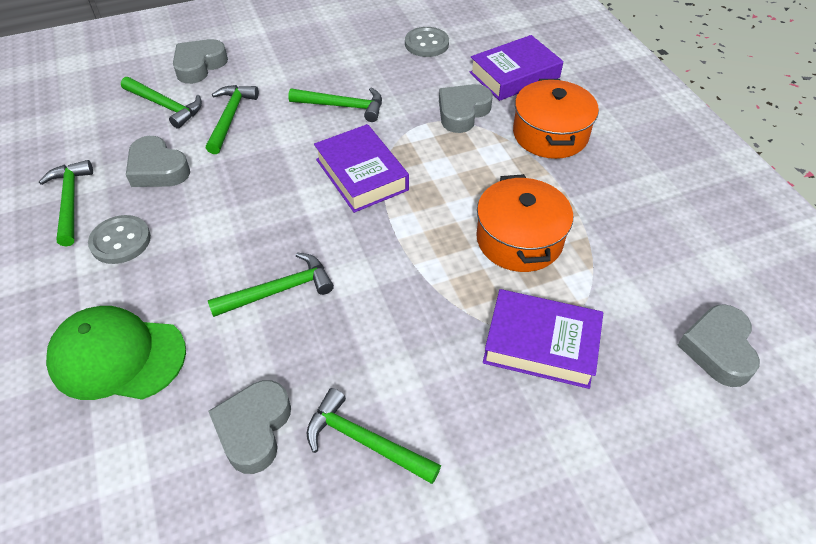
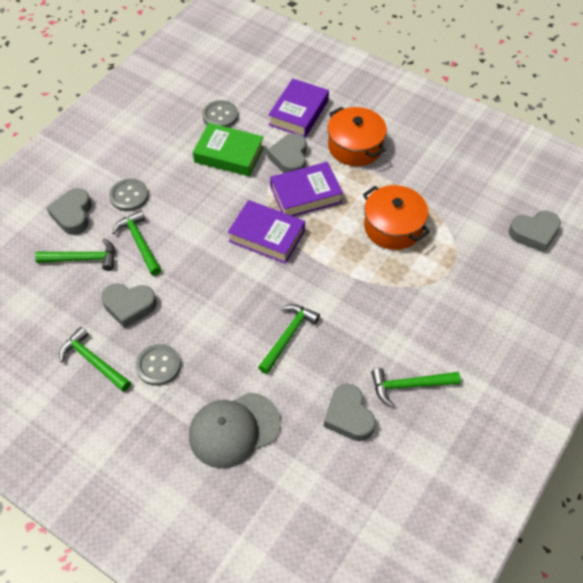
camera: 35 degrees left, 5 degrees up
green cap [46,306,186,400] -> grey cap [189,392,281,468]
green hammer [288,87,382,122] -> none
purple book [483,289,603,389] -> purple book moved to [270,162,343,216]
grey heart [678,304,760,387] -> grey heart turned 75 degrees counterclockwise [509,211,561,253]
none -> grey button [109,179,149,211]
none -> green book [193,123,264,177]

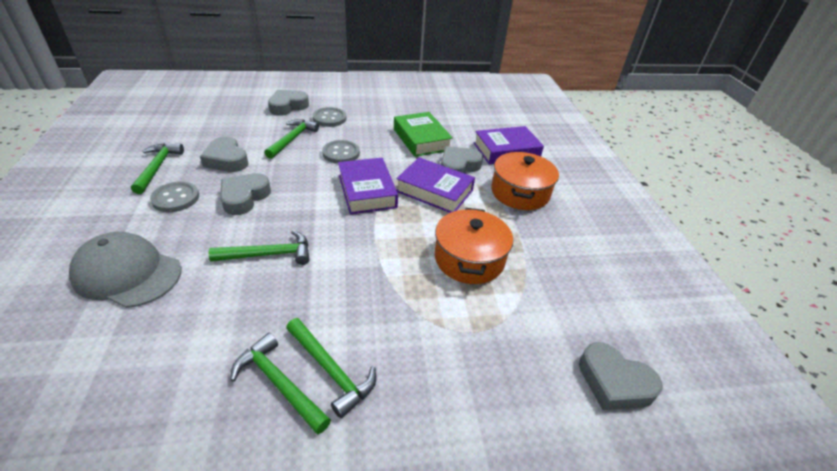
camera: 45 degrees right, 15 degrees down
green hammer [35,238,115,271] -> green hammer moved to [286,318,376,418]
grey button [202,100,238,127] -> grey button moved to [322,140,360,164]
grey heart [324,384,376,441] -> grey heart moved to [220,173,271,215]

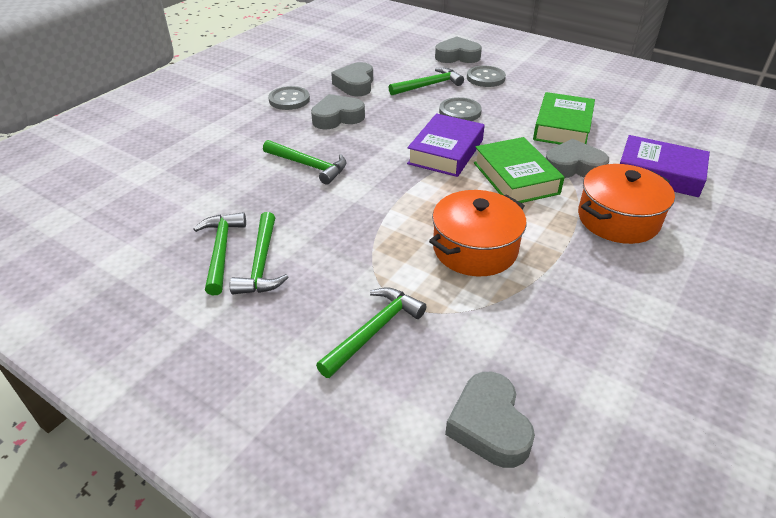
camera: 45 degrees right, 0 degrees up
grey cap [69,232,182,308] -> none
green hammer [131,143,184,194] -> green hammer moved to [316,287,427,378]
purple book [396,157,475,213] -> green book [474,137,564,203]

